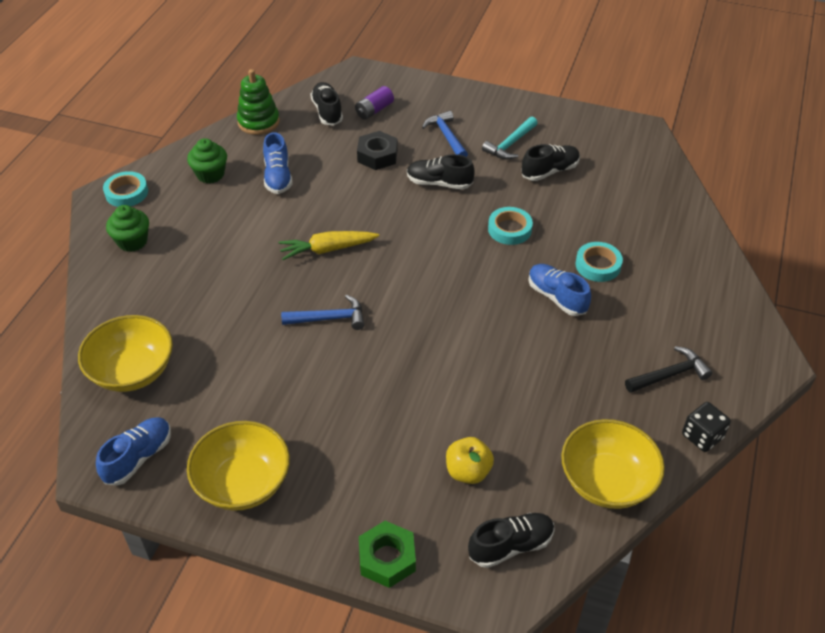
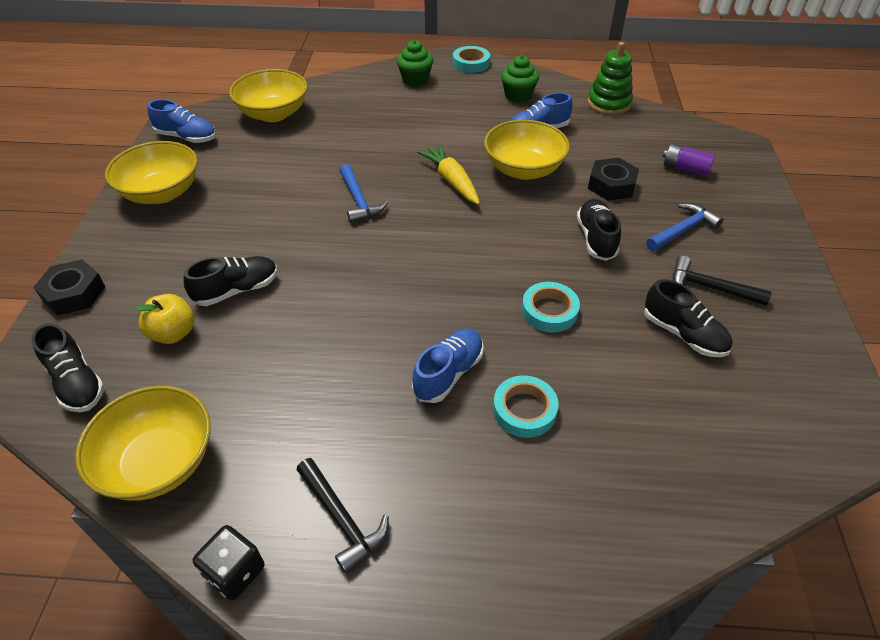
camera: 75 degrees right, 0 degrees up
black shoe [310,82,343,126] -> black shoe moved to [184,256,278,306]
green nut [359,521,416,588] -> black nut [33,260,106,315]
turquoise hammer [482,117,538,160] -> black hammer [673,256,772,305]
none -> yellow bowl [484,120,570,180]

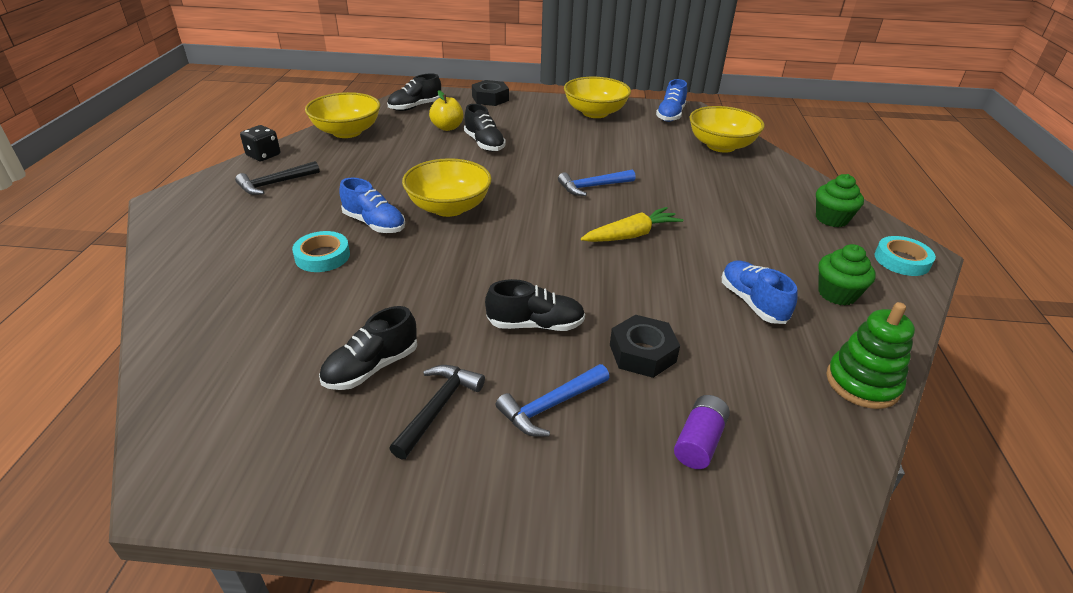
camera: 90 degrees right, 10 degrees down
yellow bowl [484,120,570,180] -> yellow bowl moved to [402,158,492,217]
turquoise tape [522,282,580,333] -> none
blue hammer [646,203,723,251] -> blue hammer turned 90 degrees clockwise [496,364,610,437]

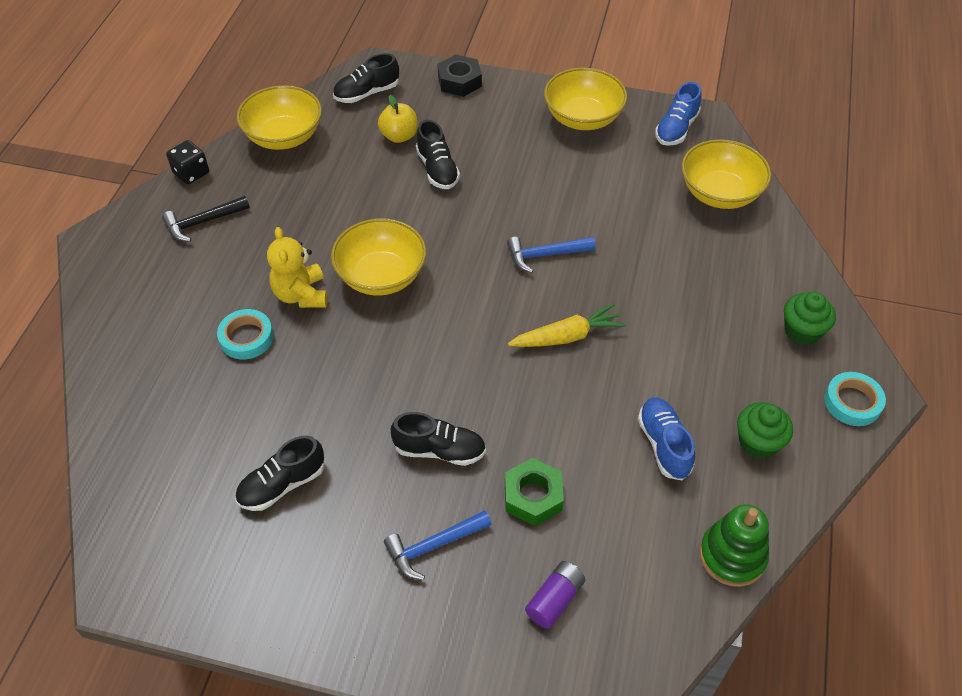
camera: 10 degrees right, 15 degrees up
blue shoe [339,178,405,233] -> yellow teddy bear [267,227,328,308]
black hammer [389,365,485,459] -> none
black nut [610,315,680,378] -> green nut [505,458,564,526]

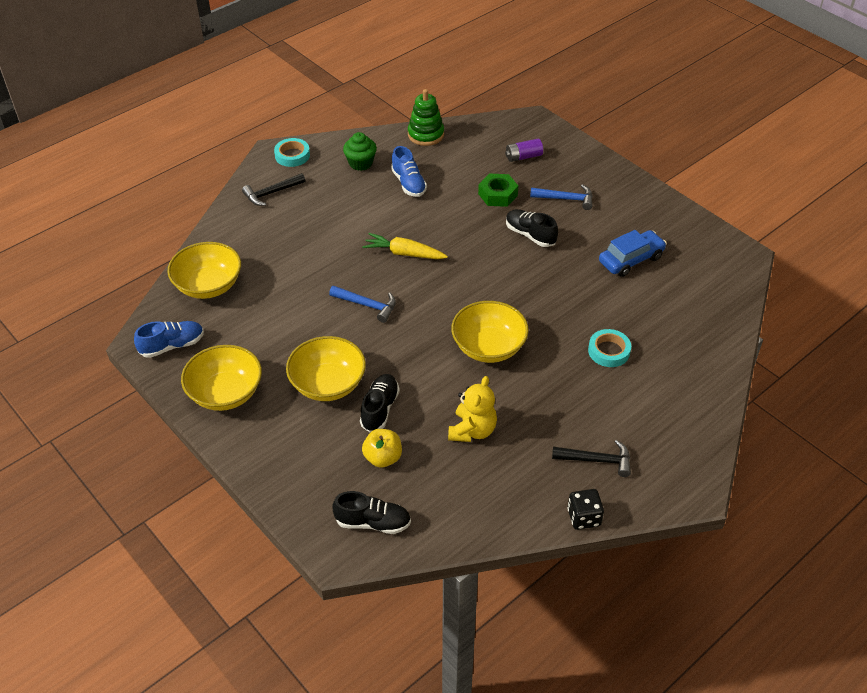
camera: 145 degrees left, 5 degrees down
black shoe [235,436,324,511] -> blue car [599,230,667,277]
yellow bowl [237,85,322,150] -> yellow bowl moved to [286,336,366,401]
yellow teddy bear [267,227,328,308] -> yellow teddy bear moved to [448,376,497,442]
black nut [438,54,482,97] -> none
blue shoe [638,397,695,480] -> blue shoe turned 45 degrees counterclockwise [391,146,427,197]
green cupcake [784,292,836,345] -> black hammer [242,173,306,206]

